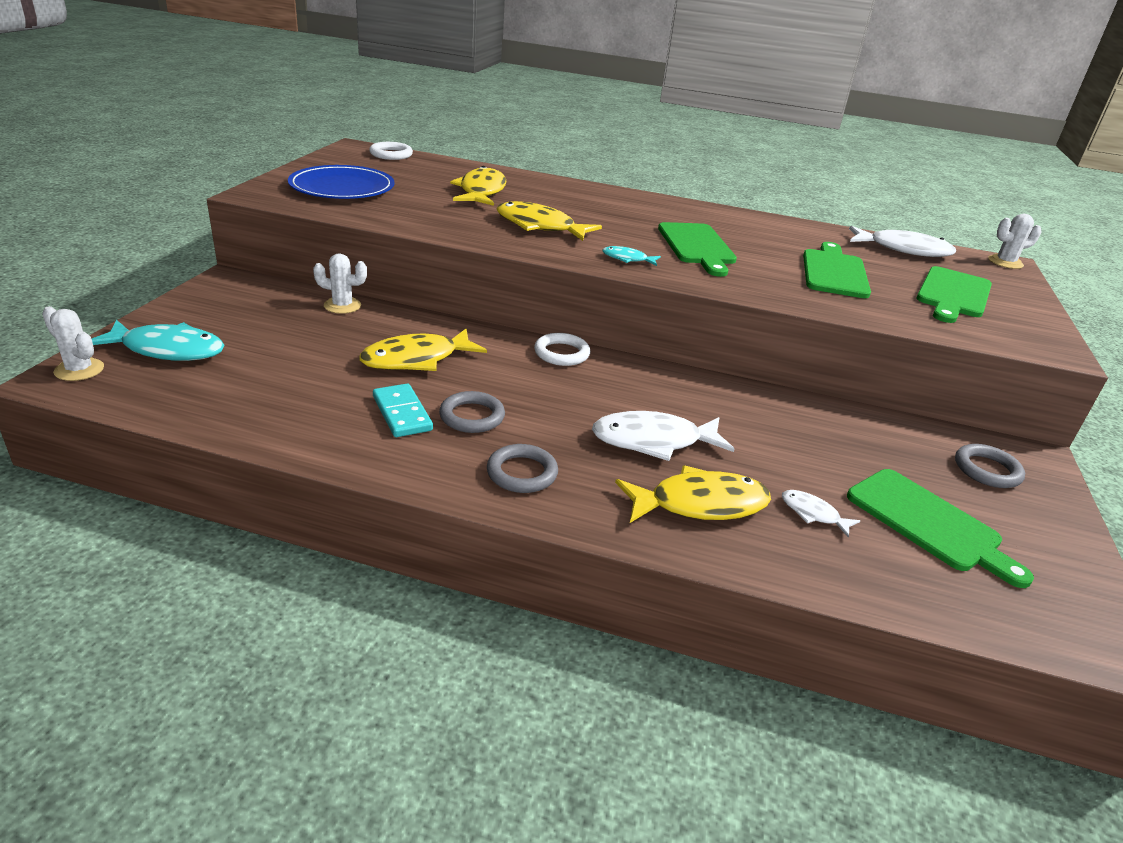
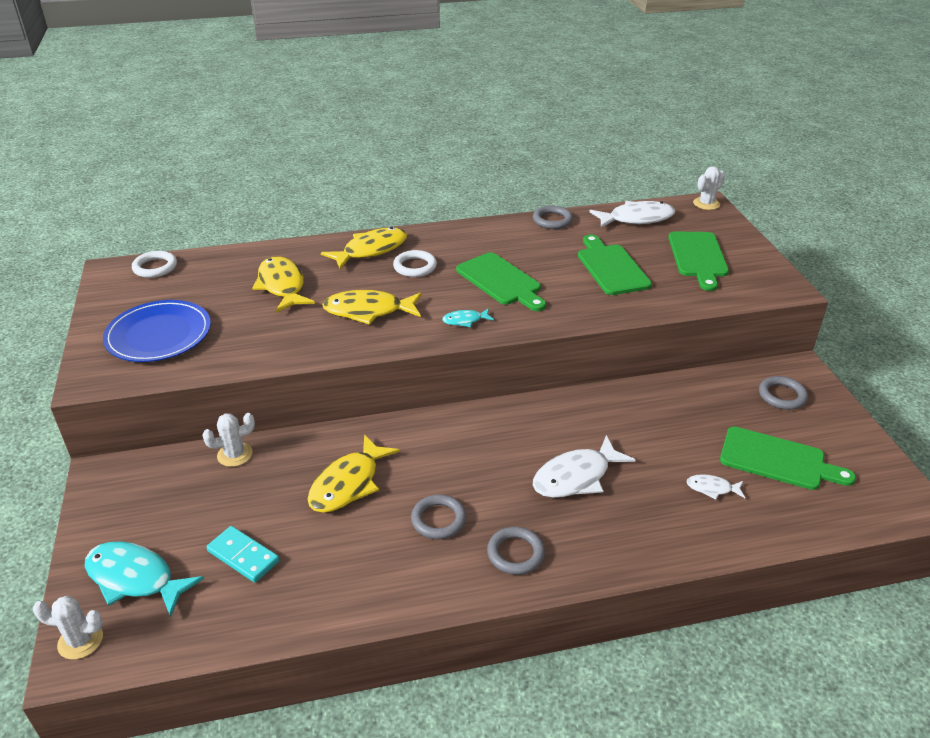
camera: 25 degrees left, 5 degrees up
turquoise fish [92,320,225,361] -> turquoise fish turned 135 degrees counterclockwise [85,541,204,617]
turquoise domino [373,384,433,437] -> turquoise domino moved to [206,526,279,583]
white ring [534,333,590,366] -> white ring moved to [393,250,437,277]
yellow fish [615,465,771,523] -> yellow fish moved to [321,227,407,269]
none -> grey ring [533,206,573,229]

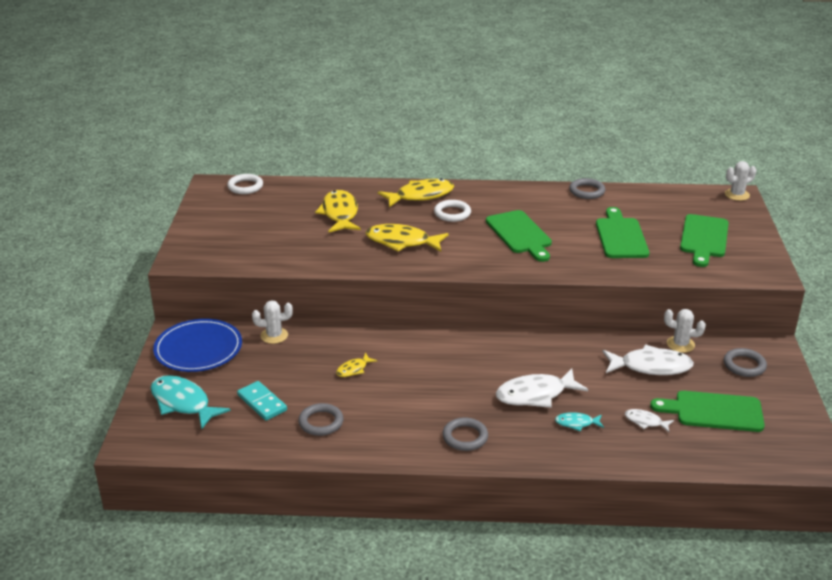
camera: 15 degrees right, 5 degrees down
white cactus [33,596,103,660] -> white cactus moved to [664,309,706,353]
blue plate [103,300,211,362] -> blue plate moved to [153,319,242,372]
yellow fish [308,434,399,513] -> yellow fish [336,353,377,377], size x0.51
grey ring [411,494,467,539] -> grey ring moved to [298,403,344,436]
turquoise fish [442,308,494,327] -> turquoise fish moved to [555,412,604,431]
white fish [589,201,675,228] -> white fish moved to [602,344,694,375]
green cutting board [720,427,856,490] -> green cutting board turned 150 degrees clockwise [650,391,765,432]

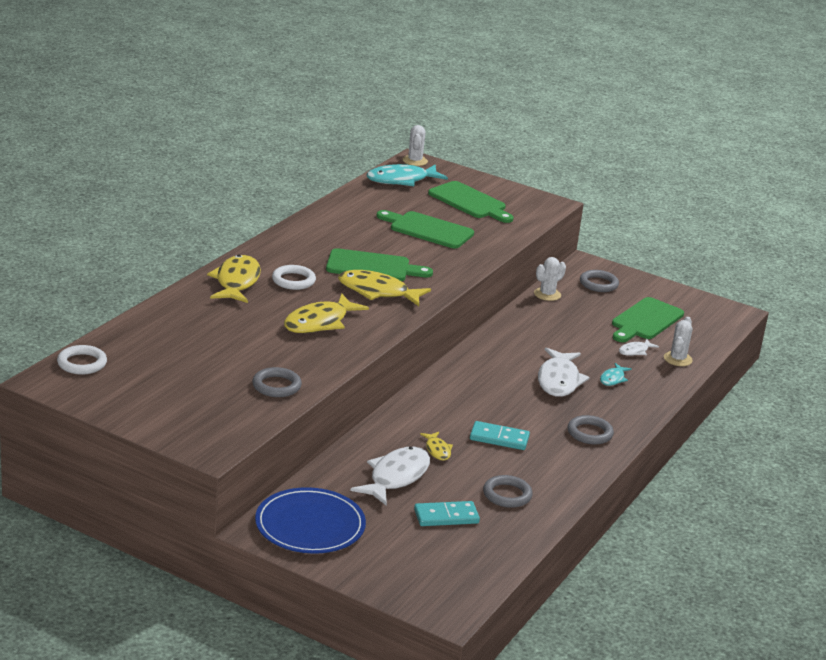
camera: 65 degrees left, 5 degrees down
turquoise fish [151,375,231,429] -> turquoise fish moved to [366,164,448,186]
white cactus [252,300,293,344] -> white cactus moved to [664,317,693,366]
yellow fish [315,190,361,232] -> yellow fish moved to [338,270,431,306]
grey ring [569,178,605,199] -> grey ring moved to [252,367,302,397]
white fish [602,344,694,375] -> white fish moved to [350,447,430,506]
none -> turquoise domino [470,421,530,450]

